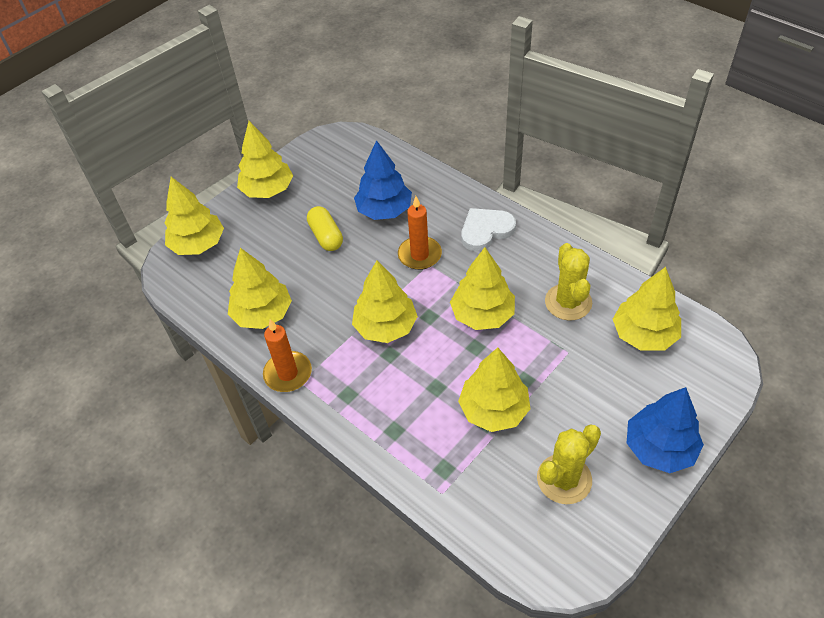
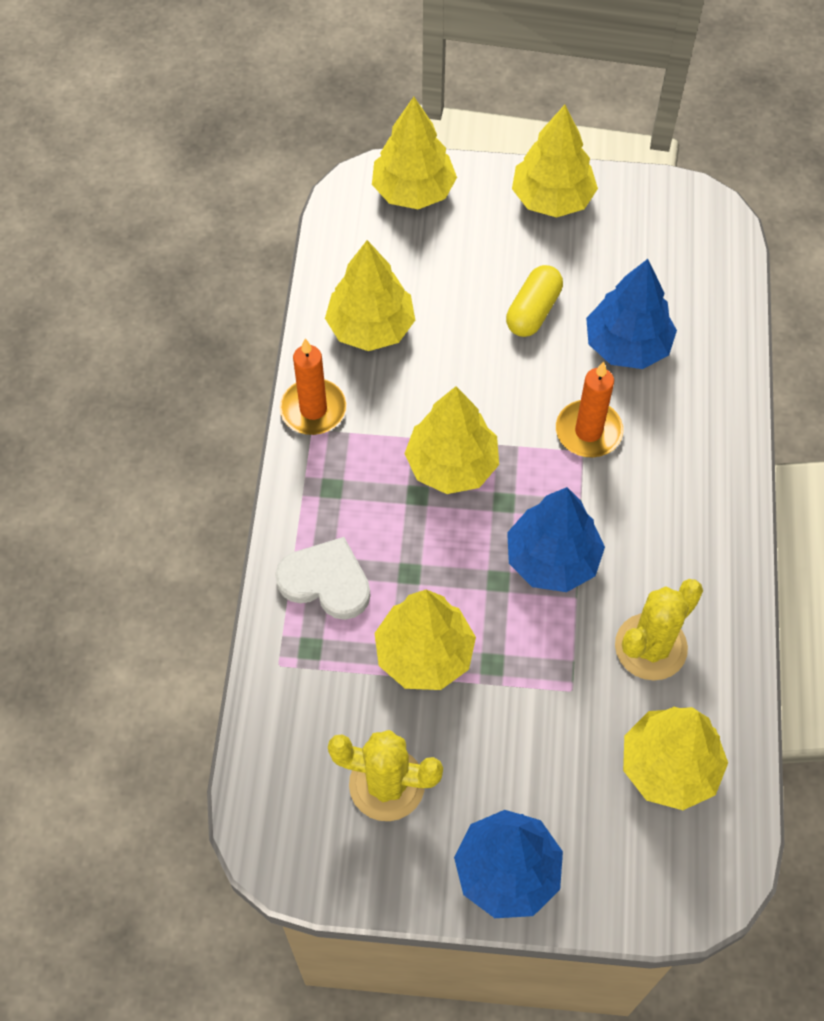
camera: 50 degrees right, 10 degrees up
yellow tree [450,247,515,330] -> blue tree [507,487,605,592]
white heart [461,208,516,251] -> white heart moved to [275,537,370,620]

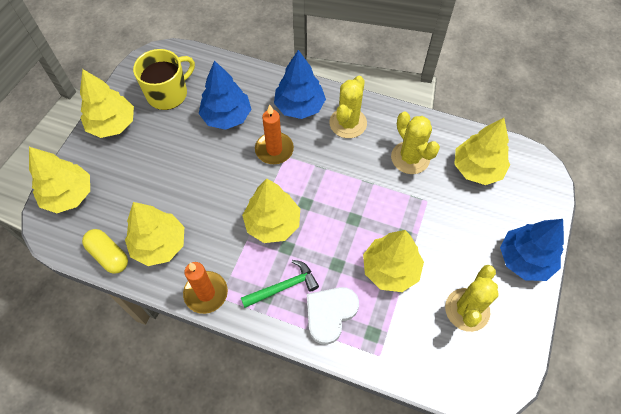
camera: 75 degrees left, 0 degrees up
yellow capsule [506,265,563,337] -> yellow capsule moved to [82,229,128,274]
blue tree [507,487,605,592] -> blue tree moved to [274,50,326,119]
none -> yellow mug [133,49,195,110]
none -> green hammer [241,260,319,308]
none -> yellow cactus [329,76,367,138]

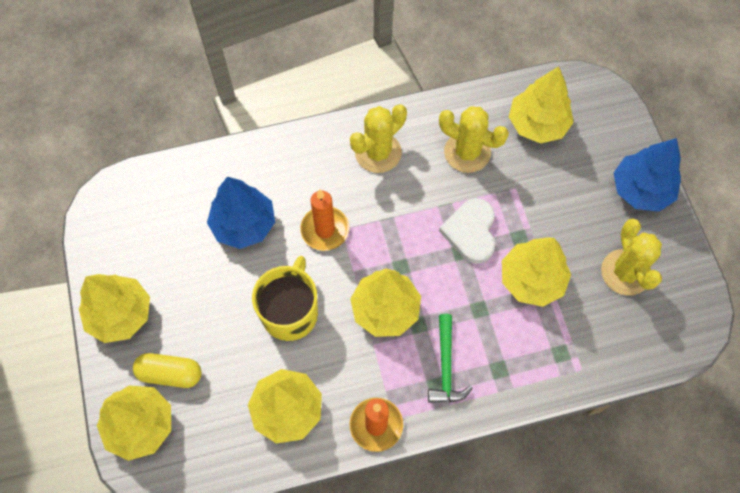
camera: 35 degrees left, 5 degrees up
yellow capsule [82,229,128,274] -> yellow capsule moved to [133,353,202,388]
yellow mug [133,49,195,110] -> yellow mug moved to [252,256,318,341]
green hammer [241,260,319,308] -> green hammer turned 150 degrees clockwise [428,314,473,403]
blue tree [274,50,326,119] -> none
white heart [307,287,359,345] -> white heart moved to [439,198,495,264]
yellow cactus [329,76,367,138] -> yellow cactus turned 60 degrees clockwise [350,104,407,173]

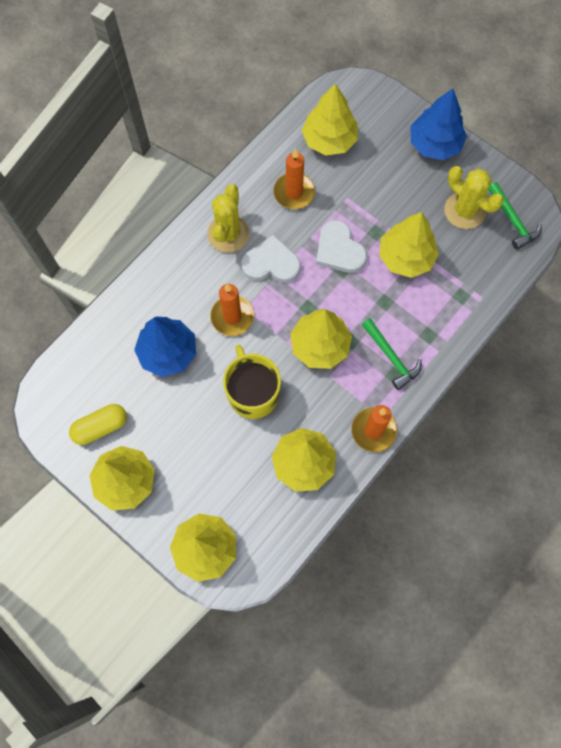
camera: 35 degrees left, 5 degrees up
yellow capsule [133,353,202,388] -> yellow capsule moved to [69,404,127,445]
yellow cactus [439,106,509,173] -> orange candle [273,148,315,209]
none -> white heart [241,234,301,283]
none -> green hammer [488,182,542,250]

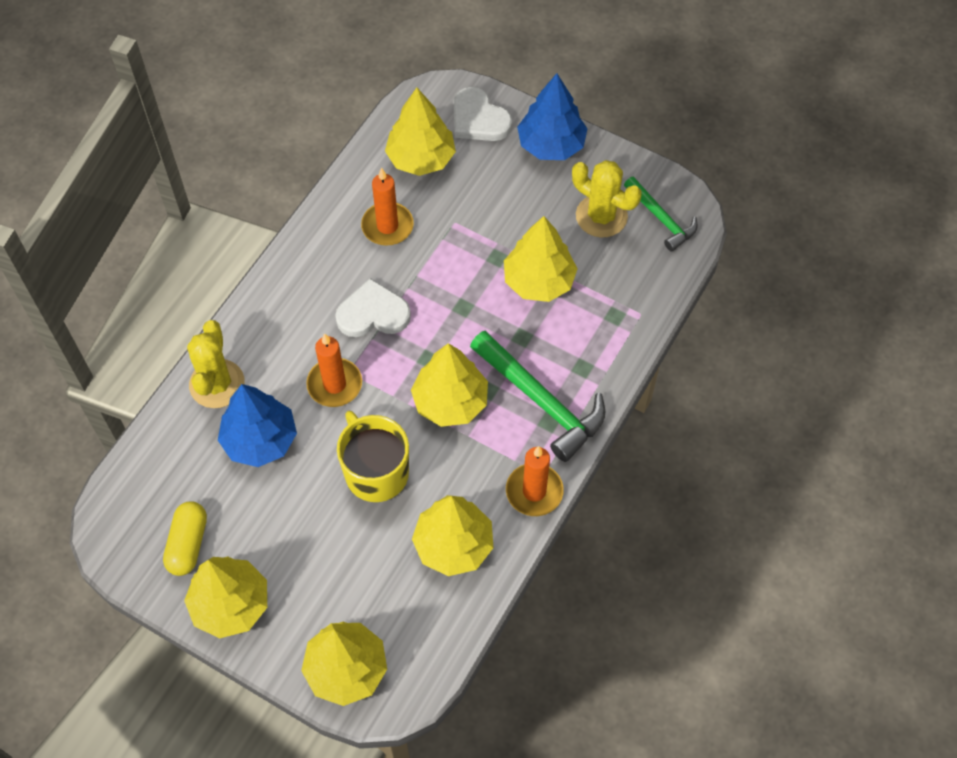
camera: 10 degrees left, 10 degrees down
yellow capsule [69,404,127,445] -> yellow capsule turned 45 degrees counterclockwise [163,501,207,576]
yellow cactus [207,184,250,253] -> yellow cactus moved to [187,320,245,408]
white heart [316,220,367,273] -> white heart moved to [453,87,512,141]
green hammer [362,318,422,390] -> green hammer [470,331,605,462], size x1.64

